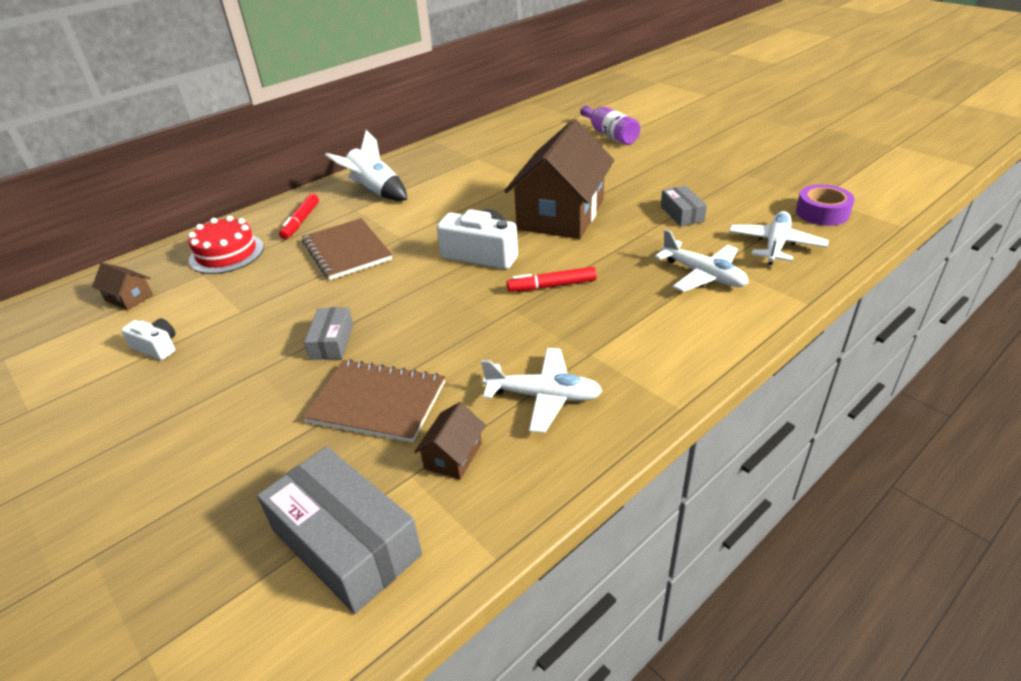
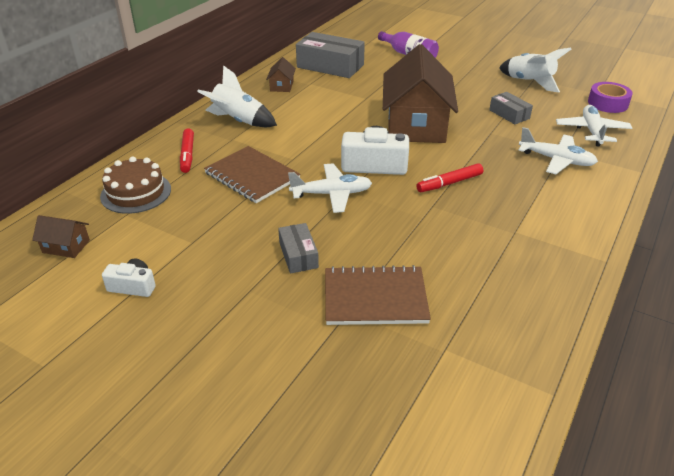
camera: 20 degrees left, 0 degrees up
red cake [188,216,264,274] -> brown cake [100,156,171,214]
grey box [257,447,422,614] -> grey box moved to [296,32,365,78]
brown house [414,402,486,480] -> brown house moved to [266,57,296,92]
white plane [481,348,602,433] -> white plane moved to [288,163,372,213]
none -> white rocket [499,48,571,92]

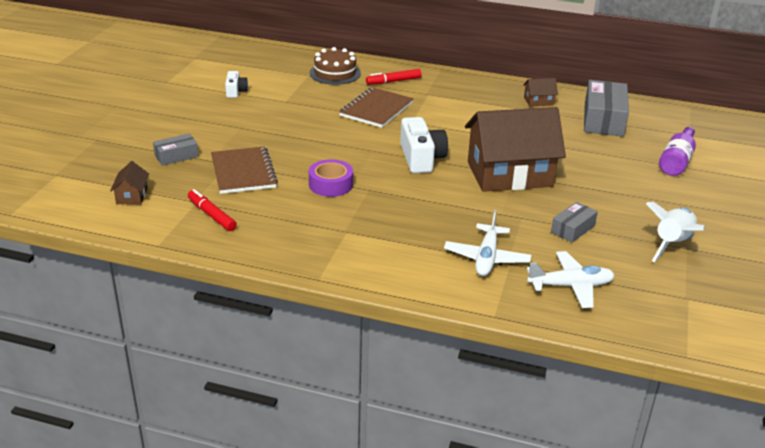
camera: 75 degrees right, 5 degrees down
brown house [32,215,90,258] -> brown house moved to [110,161,149,205]
white rocket [197,65,277,127] -> none
grey box [278,223,319,273] -> grey box moved to [153,134,199,166]
white plane [288,163,372,213] -> none
red marker [416,163,483,192] -> red marker moved to [188,189,237,231]
purple tape [588,82,633,113] -> purple tape moved to [309,159,353,197]

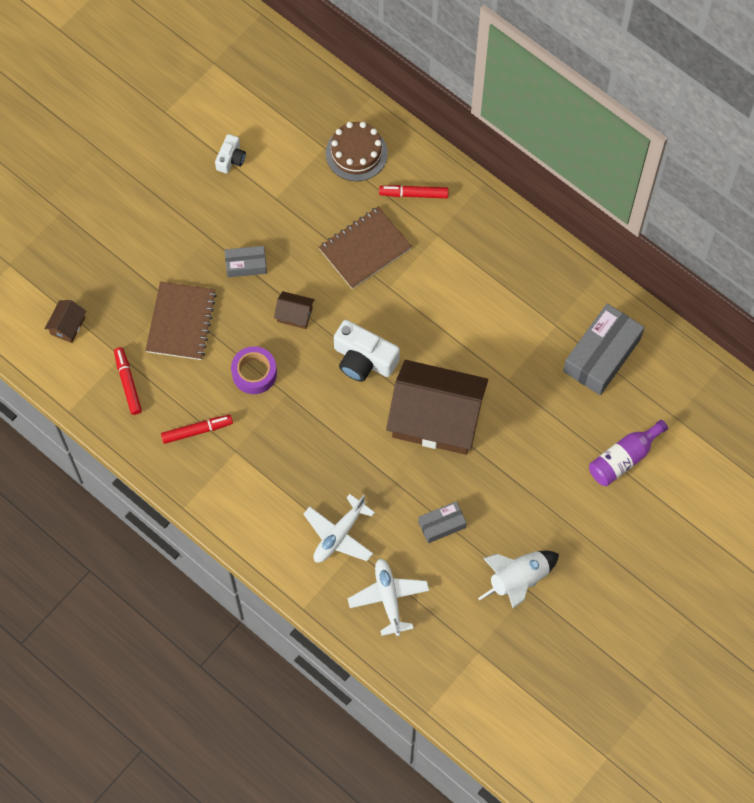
camera: 25 degrees right, 35 degrees up
grey box [153,134,199,166] -> grey box moved to [225,246,267,277]
white camera [400,117,448,173] -> white camera turned 105 degrees clockwise [334,320,400,382]
brown house [523,78,558,107] -> brown house moved to [274,291,315,329]
white plane [527,251,615,308] -> white plane turned 120 degrees counterclockwise [348,559,429,636]
none -> red marker [161,415,233,444]

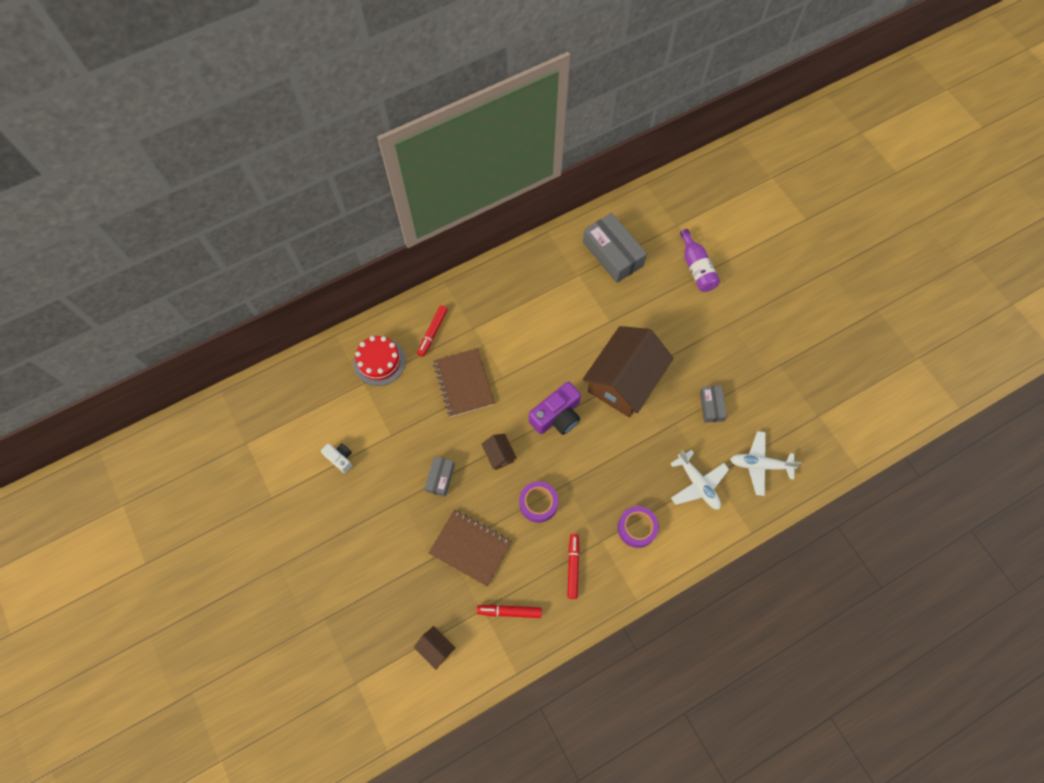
camera: 70 degrees left, 0 degrees up
brown house [274,291,315,329] -> brown house turned 60 degrees counterclockwise [482,434,517,470]
brown cake [326,122,388,181] -> red cake [353,336,405,386]
white camera [334,320,400,382] -> purple camera [529,382,581,435]
white rocket [478,551,559,608] -> none
none -> purple tape [618,506,659,548]

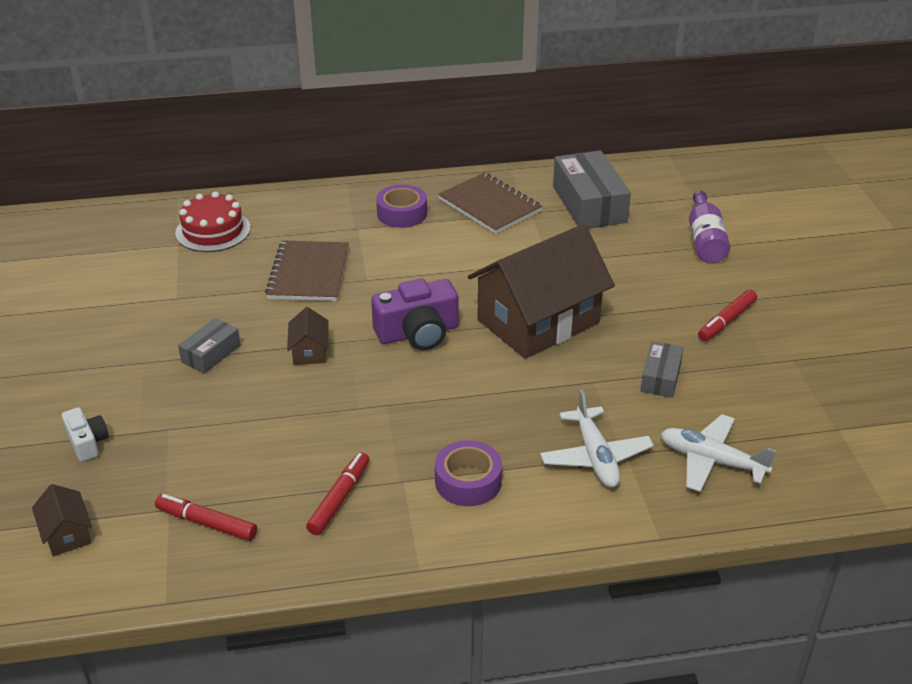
camera: 20 degrees right, 30 degrees down
white camera [321,443,352,473] -> white camera moved to [62,407,109,462]
red marker [417,306,448,357] -> red marker moved to [698,289,757,341]
brown notebook [429,509,512,586] -> brown notebook moved to [438,172,542,234]
purple tape [519,481,558,523] -> purple tape moved to [376,184,427,228]

